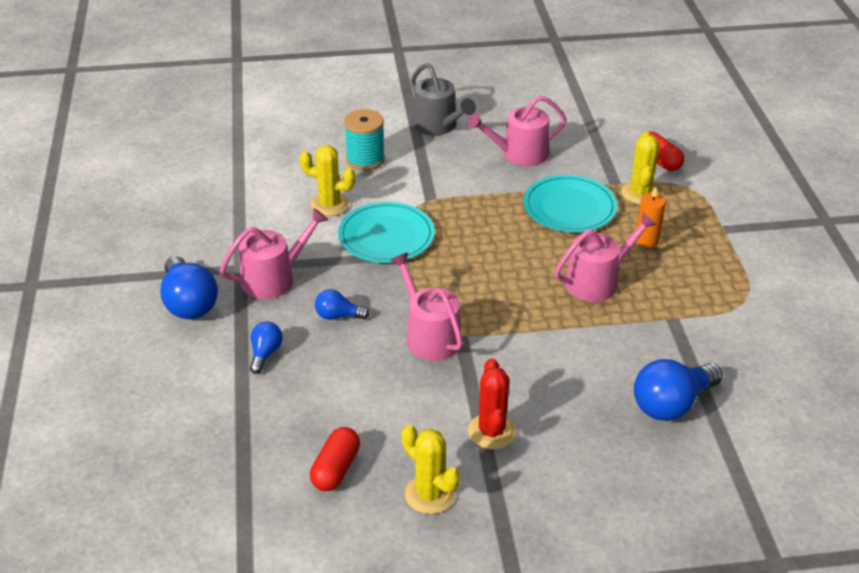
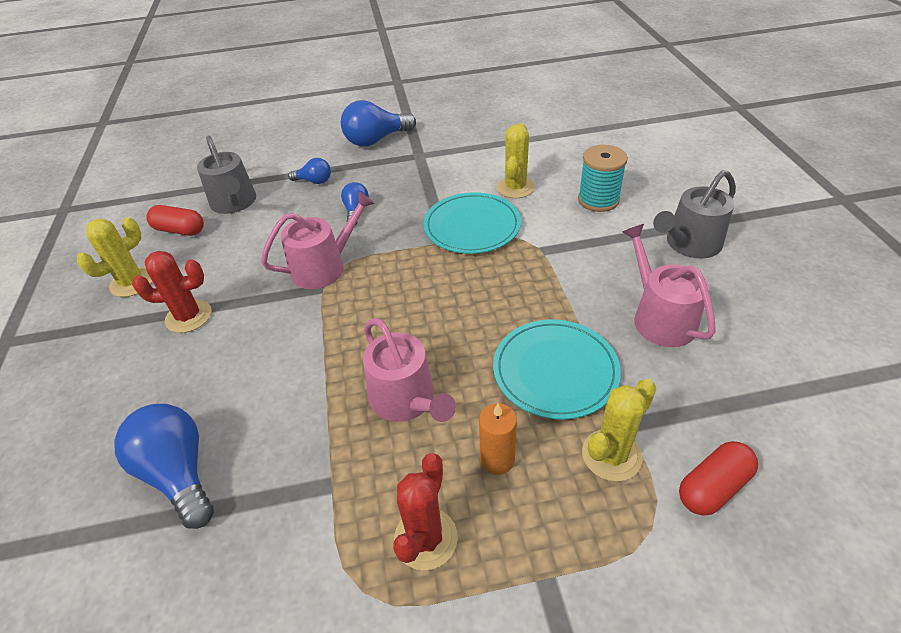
camera: 90 degrees right, 5 degrees up
pink watering can [220,208,328,299] -> none
yellow cactus [621,131,660,205] -> yellow cactus turned 45 degrees counterclockwise [582,379,657,482]
none -> grey watering can [197,135,256,214]
none -> red cactus [393,453,458,570]

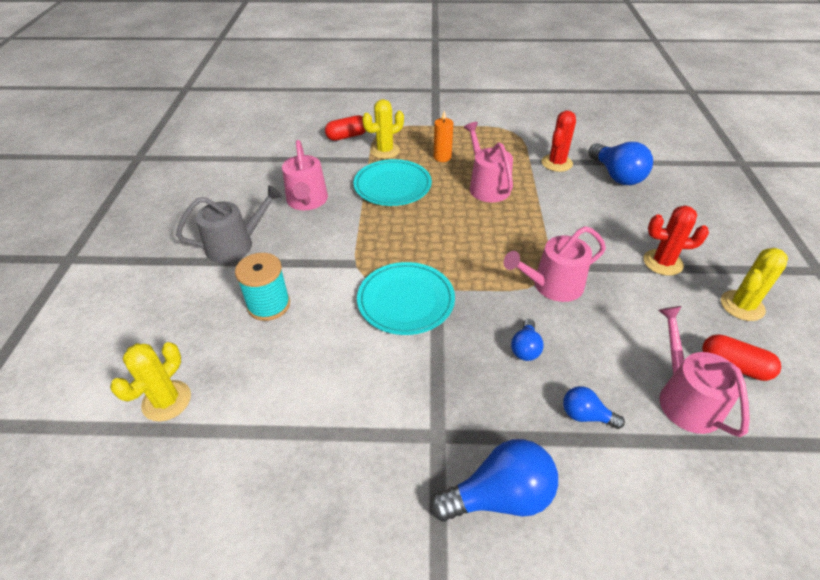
camera: 170 degrees left, 0 degrees up
grey watering can [197,135,256,214] -> pink watering can [658,306,750,437]
red cactus [393,453,458,570] -> red cactus moved to [542,111,576,172]
yellow cactus [497,123,535,198] -> yellow cactus moved to [110,342,191,422]

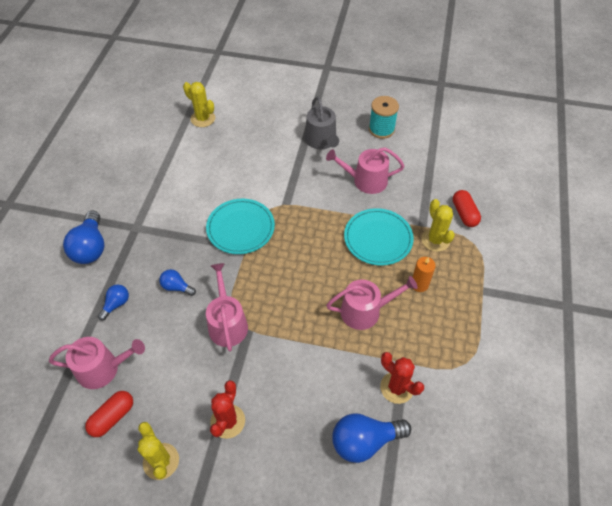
camera: 100 degrees right, 10 degrees up
turquoise spool [235,253,290,321] -> turquoise spool moved to [369,96,399,139]

